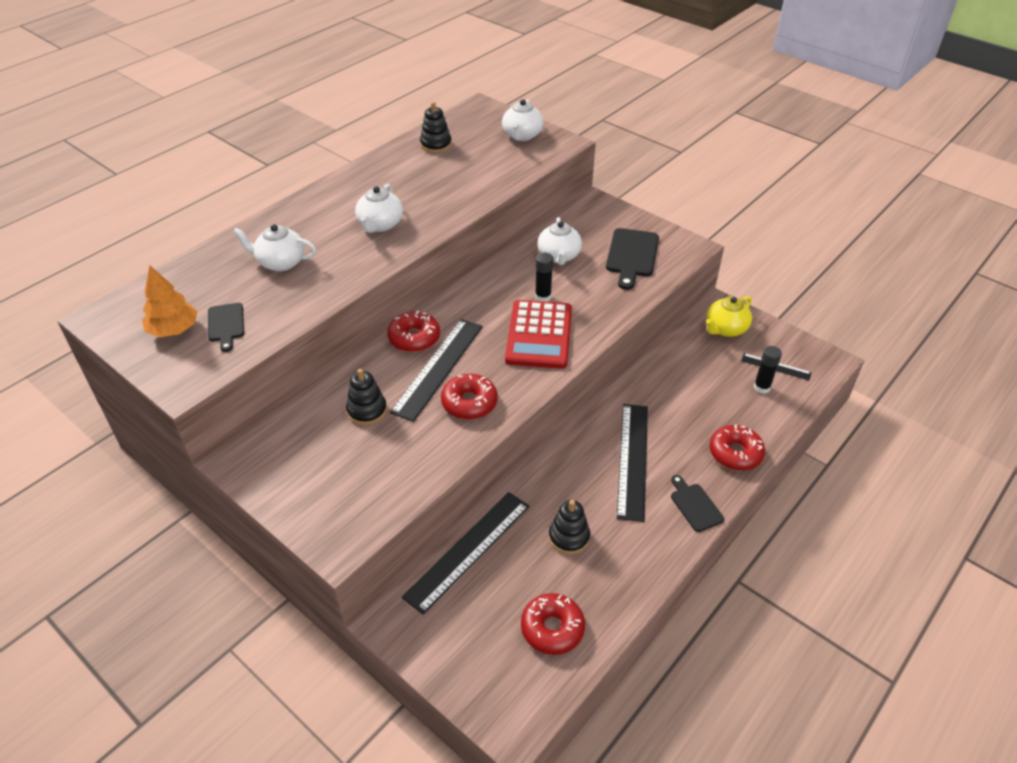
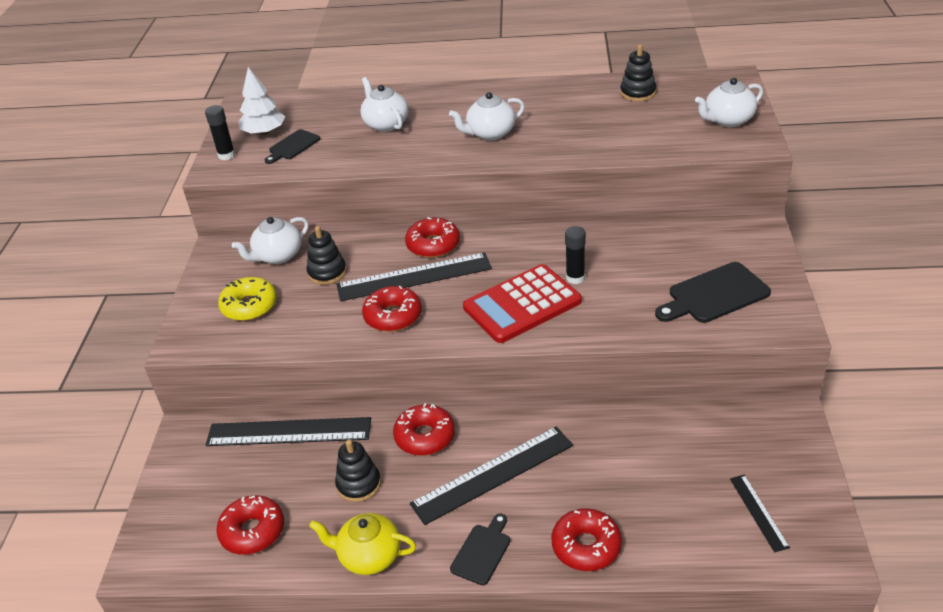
camera: 55 degrees right, 5 degrees down
orange tree [142,266,198,337] -> white tree [239,67,285,135]
white teapot [537,217,582,265] -> white teapot moved to [232,217,309,264]
yellow teapot [706,296,752,337] -> yellow teapot moved to [309,513,416,575]
black glue stick [754,346,782,394] -> black glue stick moved to [205,105,235,160]
none -> yellow donut [218,277,277,321]
none -> red donut [393,403,455,456]

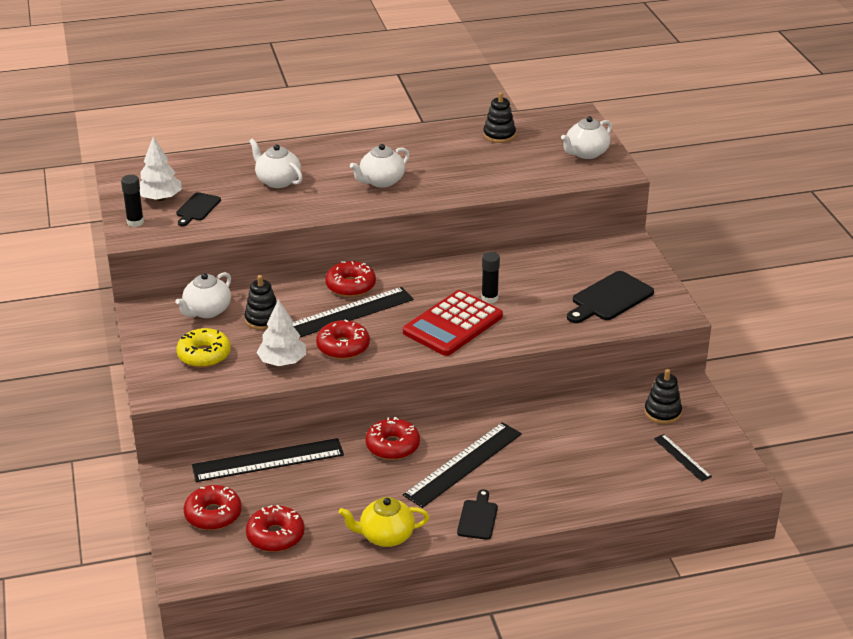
camera: 20 degrees left, 5 degrees down
black stacking toy [335,440,381,502] -> black stacking toy moved to [644,369,682,424]
red donut [551,508,622,571] -> red donut moved to [183,485,242,530]
none -> white tree [256,299,306,366]

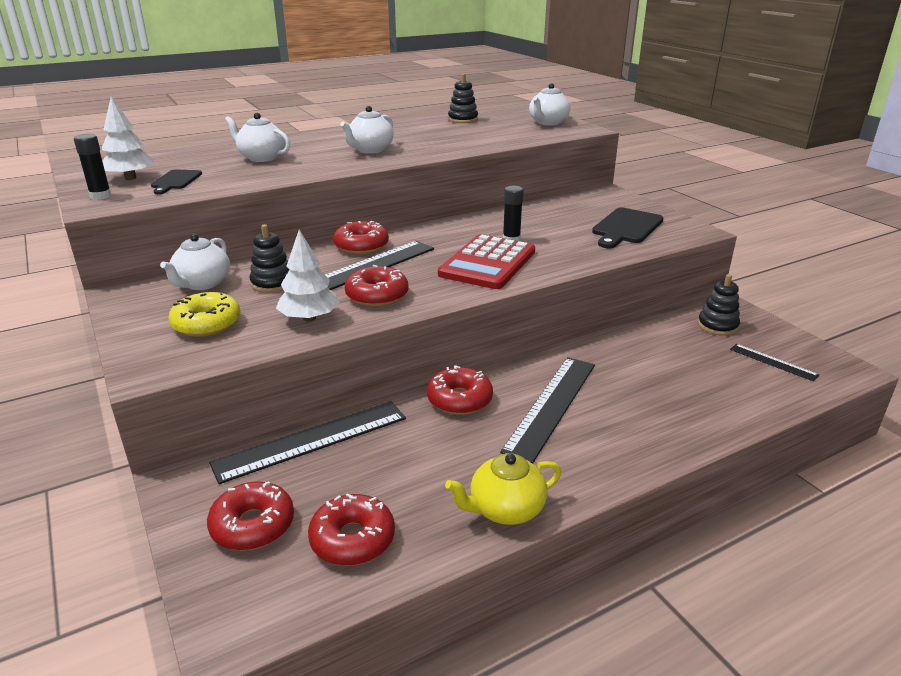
camera: 15 degrees left, 5 degrees down
black cutting board [457,489,498,540] -> none

